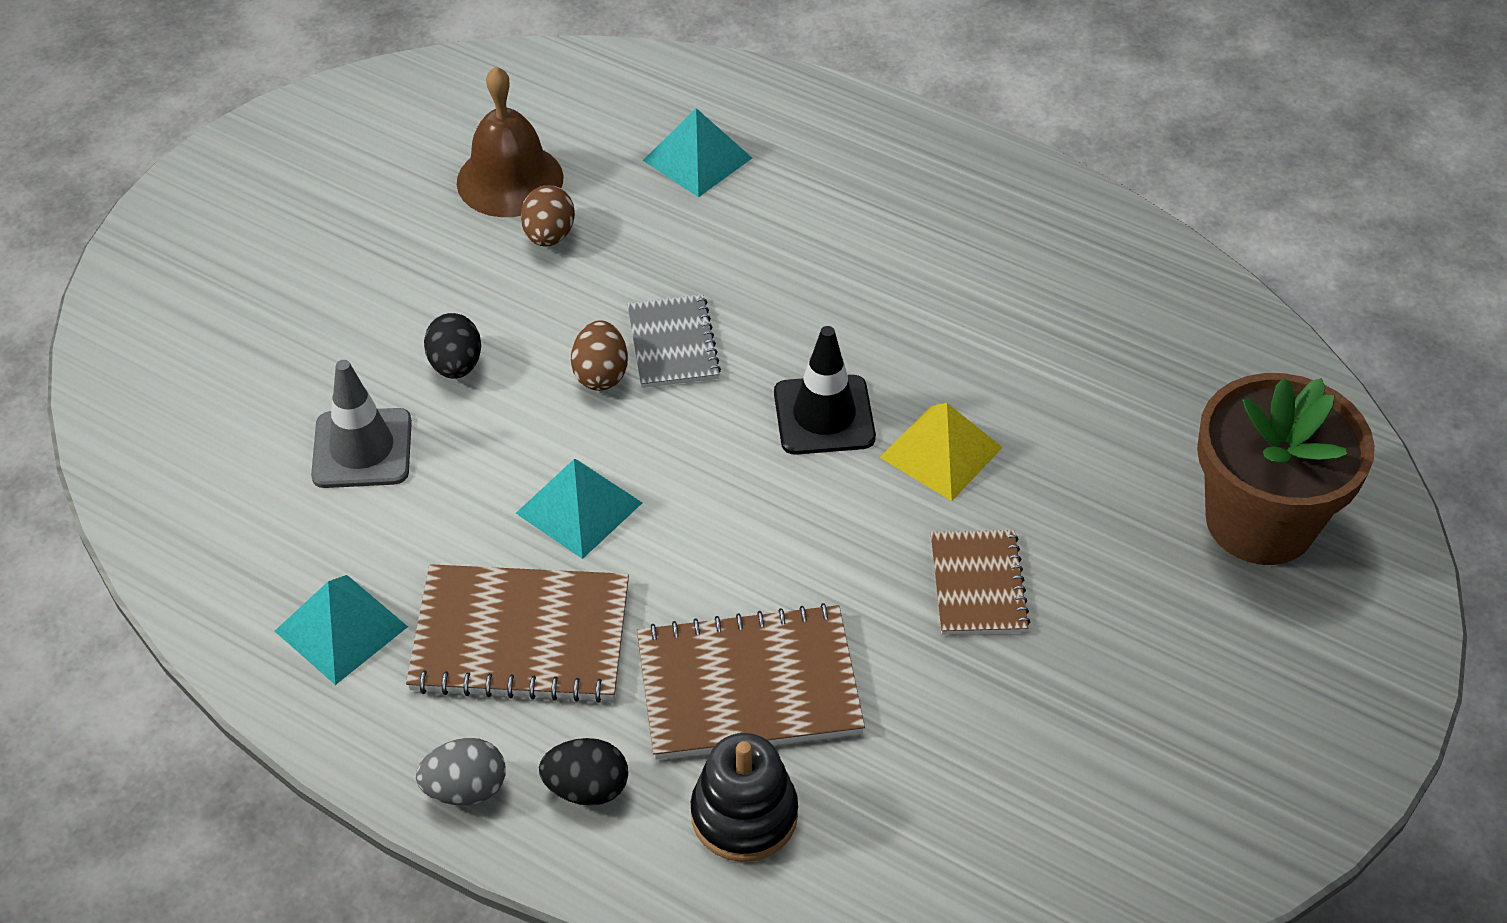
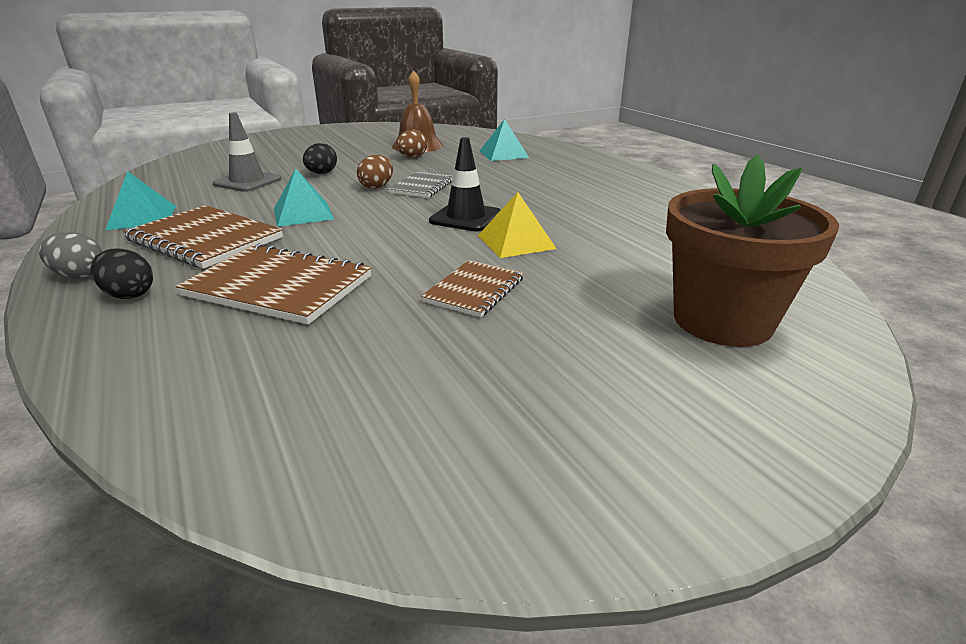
camera: 30 degrees right, 20 degrees down
black stacking toy [691,733,798,862] -> none

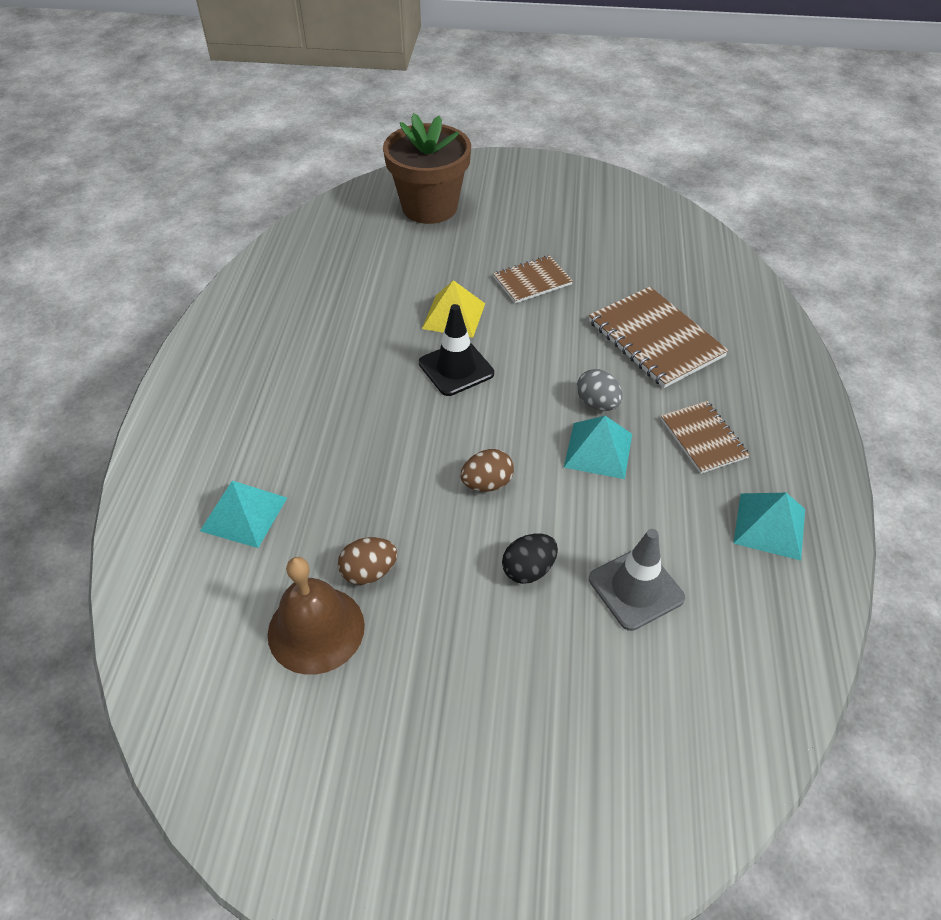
camera: 145 degrees left, 20 degrees up
grey egg [39,232,103,278] -> grey egg moved to [577,369,623,411]
black egg [91,248,153,299] -> none
brown notebook [123,205,283,269] -> brown notebook [661,401,750,474], size x0.60
grey notebook [388,172,453,198] -> none

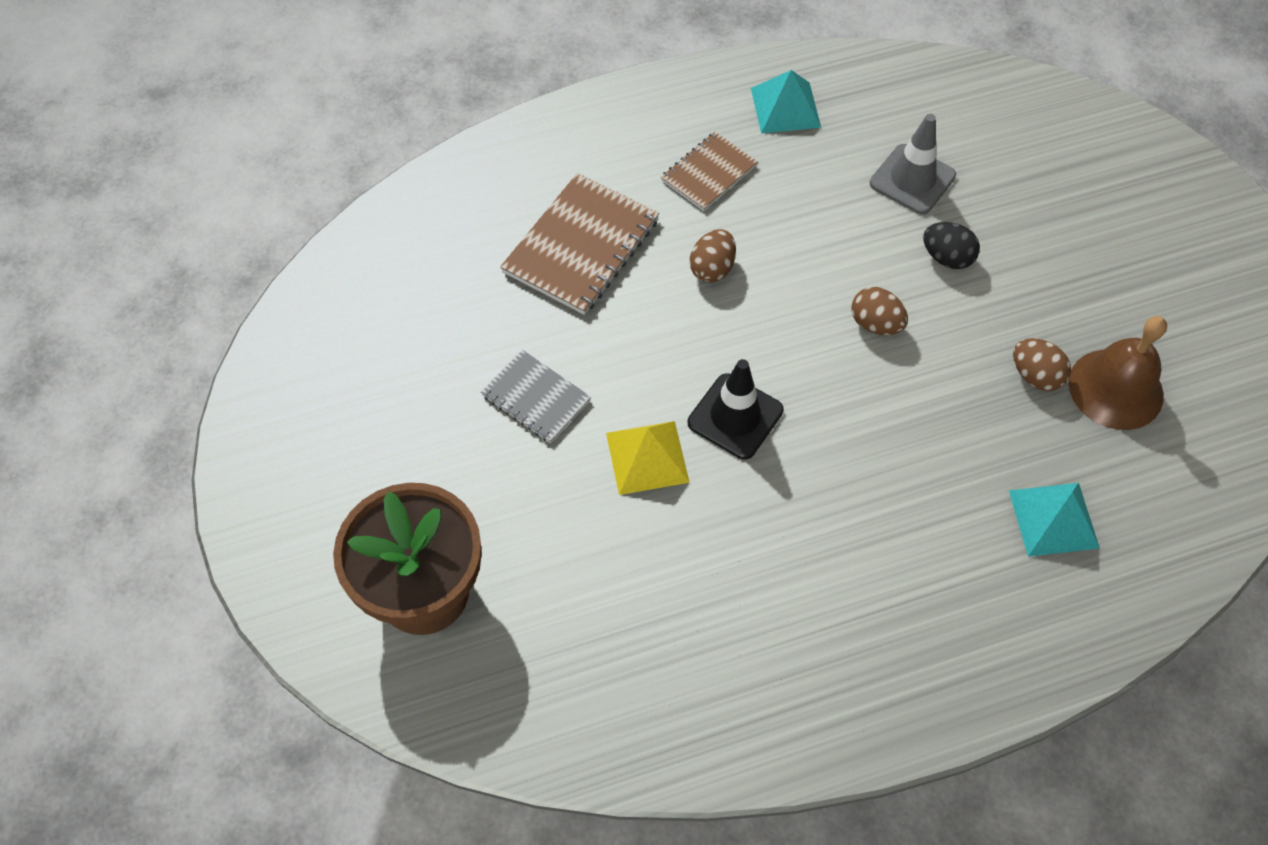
camera: 115 degrees left, 10 degrees up
brown notebook [493,255,573,303] -> grey notebook [481,350,591,443]
turquoise pyramid [564,416,632,479] -> none
grey egg [577,369,623,411] -> brown egg [690,229,736,283]

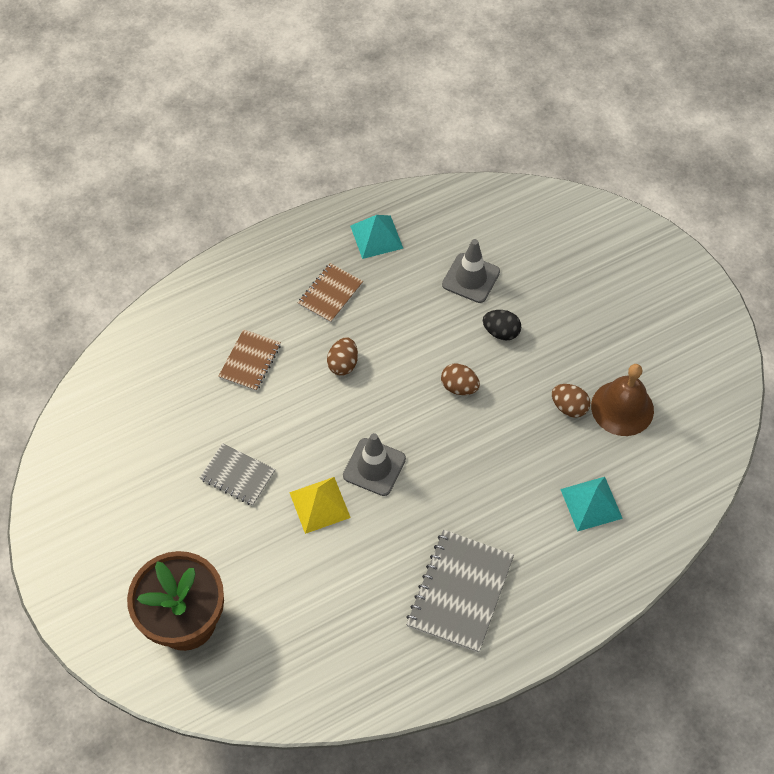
camera: 10 degrees left, 0 degrees up
brown notebook [500,173,659,315] -> brown notebook [218,329,281,391], size x0.60
black traffic cone [688,359,784,459] -> grey traffic cone [343,433,406,496]
none -> grey notebook [406,530,514,653]

